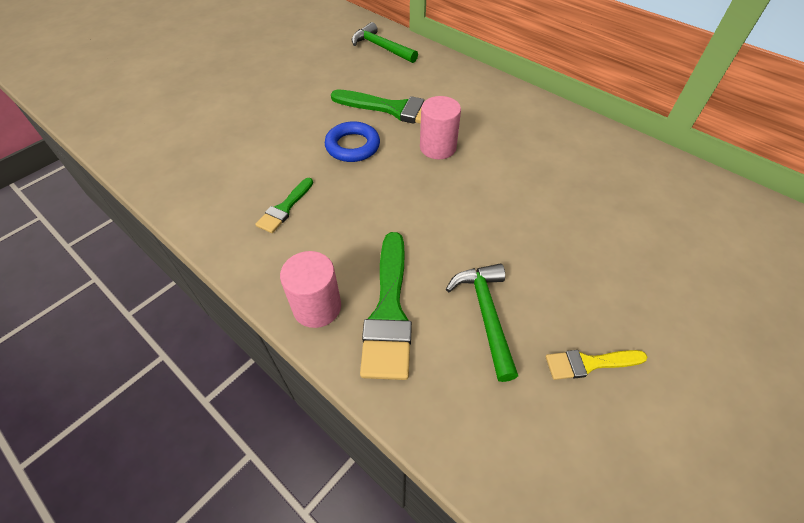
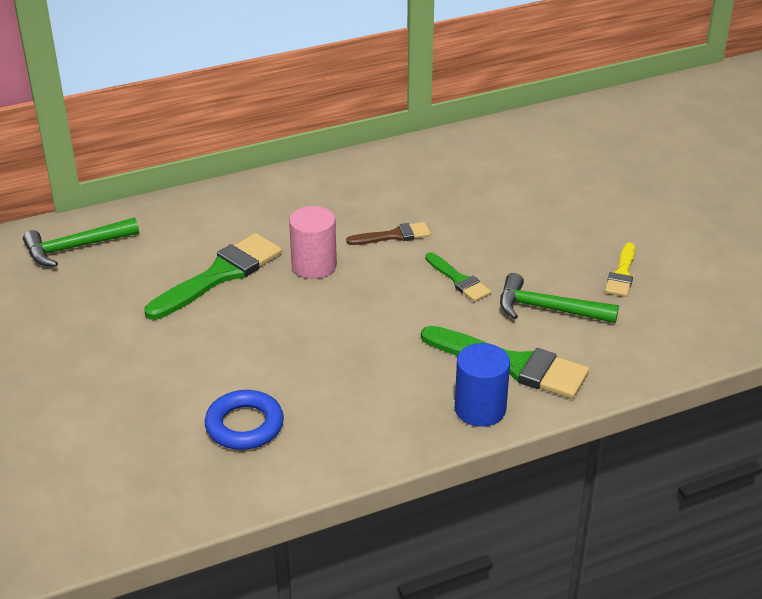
camera: 65 degrees left, 15 degrees down
green brush [255,178,313,233] -> green brush moved to [425,253,491,302]
pink cylinder [280,251,341,328] -> blue cylinder [455,343,510,427]
blue ring [325,121,380,162] -> blue ring moved to [205,390,284,450]
none -> brown brush [346,222,431,245]

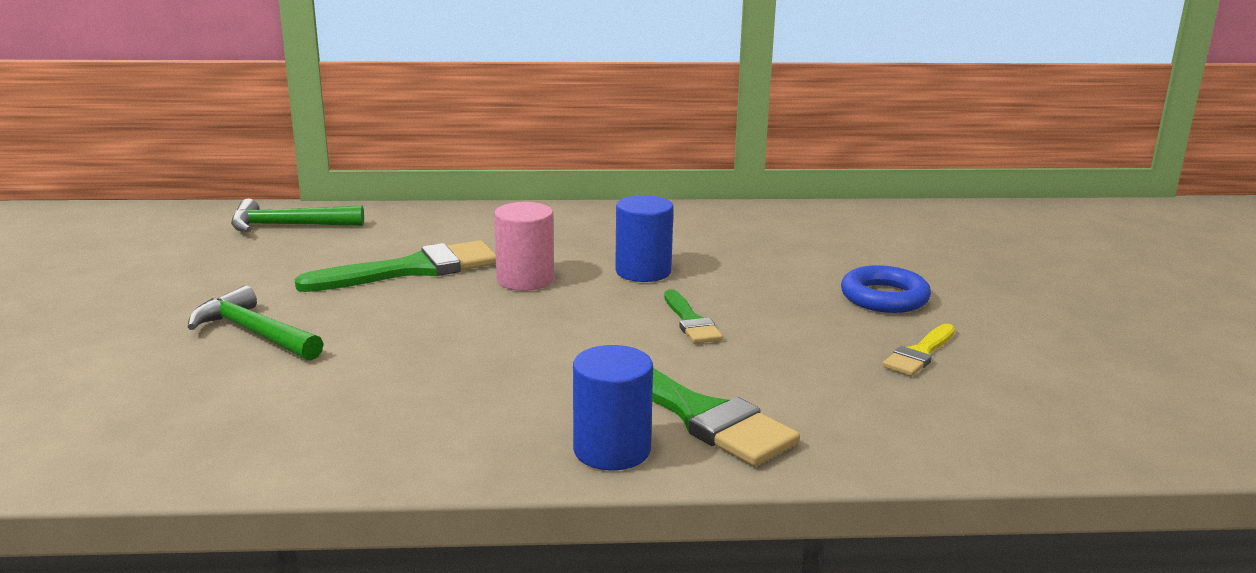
camera: 20 degrees right, 15 degrees down
blue ring [205,390,284,450] -> blue ring moved to [841,265,931,313]
brown brush [346,222,431,245] -> blue cylinder [615,195,674,282]
green hammer [500,273,619,323] -> green hammer moved to [188,285,323,361]

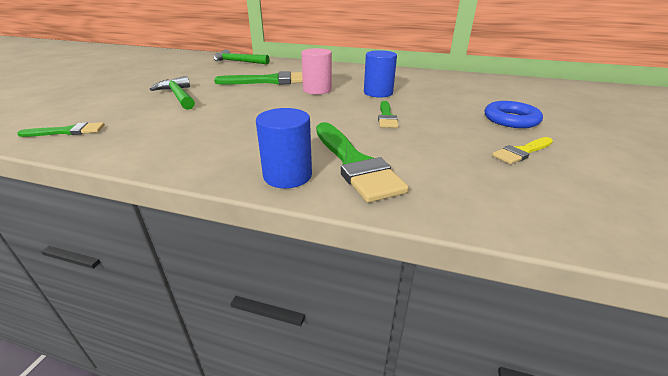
camera: 20 degrees right, 10 degrees up
none -> green brush [17,122,105,137]

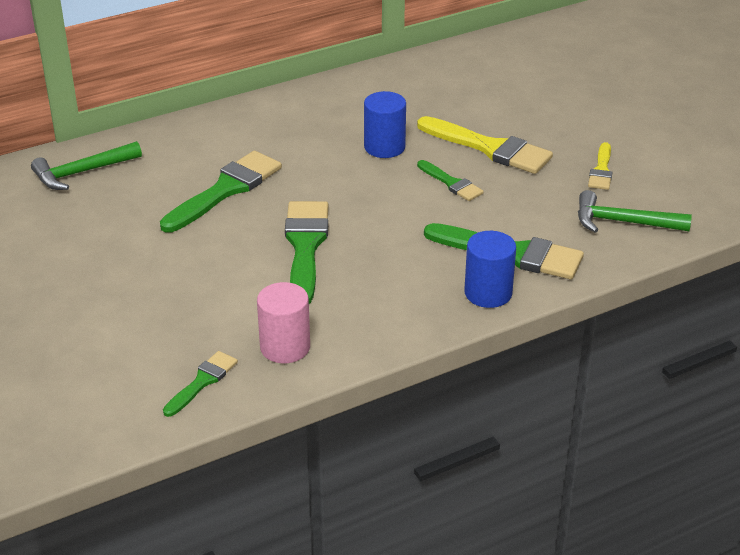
camera: 45 degrees left, 5 degrees up
green hammer [150,76,195,110] -> green hammer moved to [578,190,692,233]
pink cylinder [301,48,332,94] -> pink cylinder moved to [257,282,310,363]
blue ring [485,101,543,128] -> none
none -> green brush [285,201,328,304]
none -> yellow brush [417,116,553,174]

